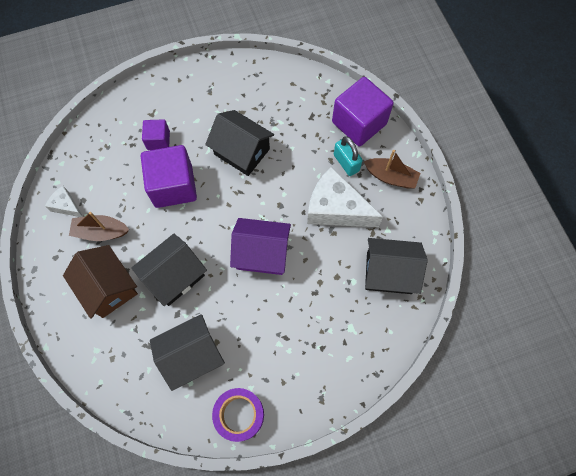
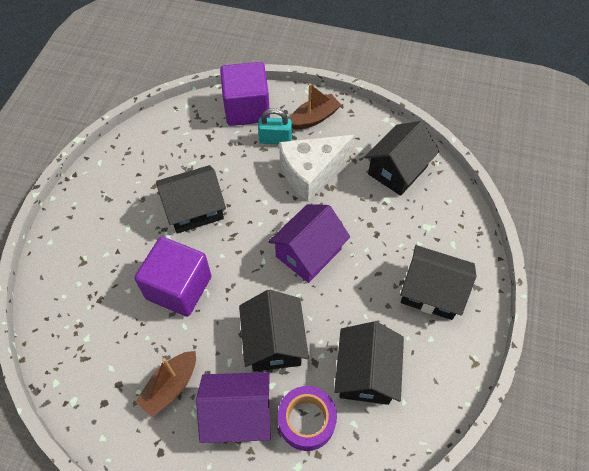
camera: 55 degrees left, 10 degrees down
white cheese [45,186,83,217] -> none
brown house [63,245,138,319] -> purple house [196,372,271,443]
purple cube [142,119,170,150] -> none
purple tape [212,388,264,442] -> purple tape moved to [278,386,337,451]
none -> black house [400,245,477,320]

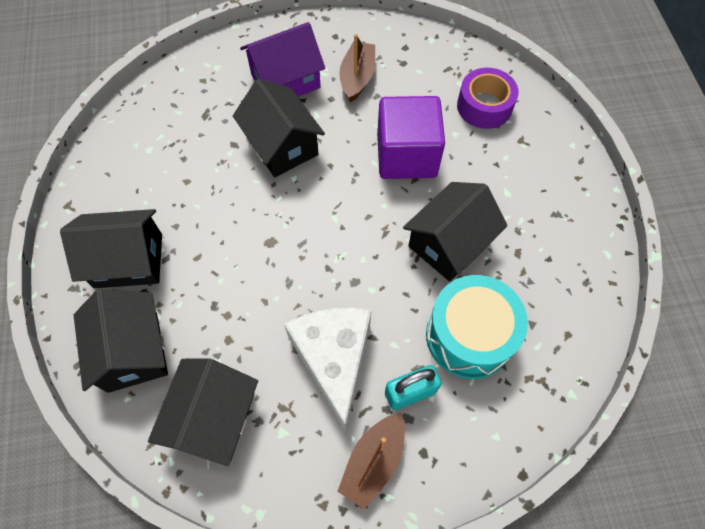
camera: 155 degrees right, 5 degrees up
purple cube [220,62,270,126] -> none
purple house [268,204,350,283] -> none
purple tape [278,386,337,451] -> purple tape moved to [457,68,519,129]
white cheese [279,135,355,201] -> white cheese turned 45 degrees counterclockwise [284,308,372,432]
black house [334,321,404,405] -> black house moved to [74,289,168,393]
none -> turquoise drum [426,275,528,379]

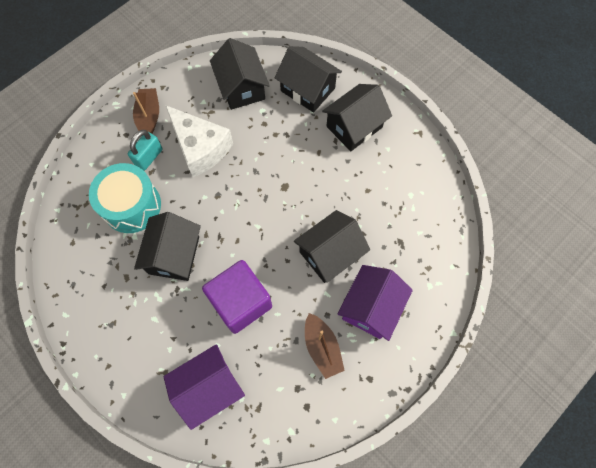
camera: 145 degrees right, 5 degrees up
black house [233,79,325,177] -> black house turned 60 degrees counterclockwise [294,210,370,283]
purple tape [457,68,519,129] -> purple house [163,344,245,430]

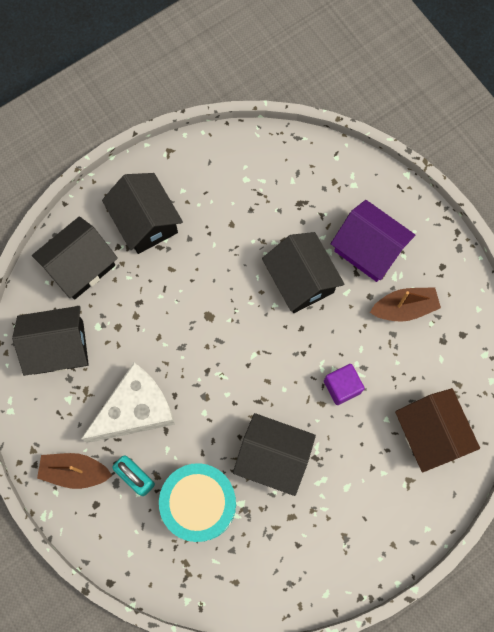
camera: 80 degrees left, 5 degrees up
purple house [163,344,245,430] -> brown house [395,388,480,472]
purple cube [202,260,272,334] -> purple cube [324,364,365,405], size x0.54

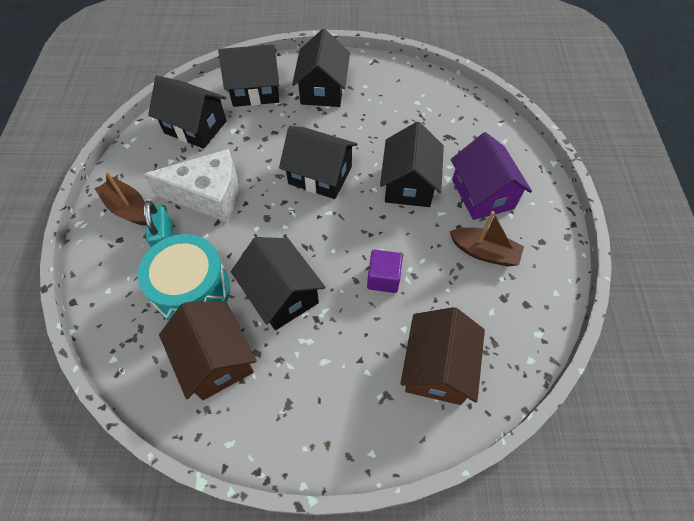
camera: 35 degrees right, 15 degrees down
none -> brown house [159,301,257,400]
none -> black house [279,126,357,199]

